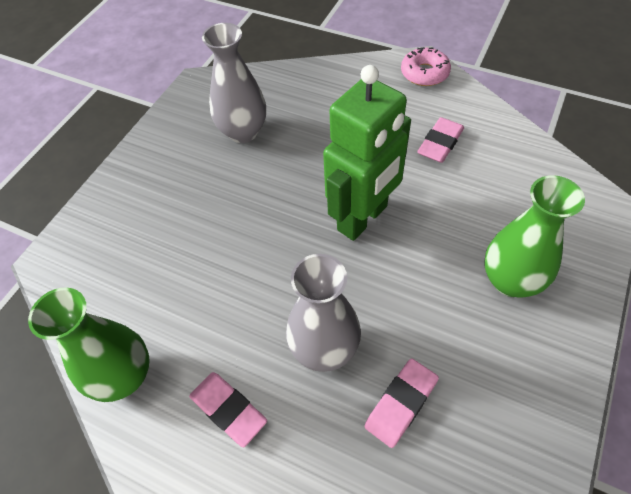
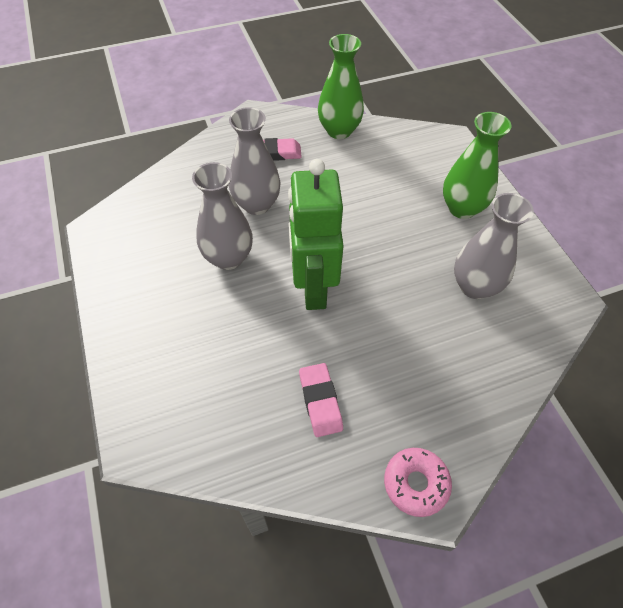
camera: 130 degrees right, 0 degrees up
pink eraser [364,358,439,448] -> none
green vase [484,175,585,298] -> green vase moved to [443,112,511,219]
none -> grey vase [192,162,253,270]

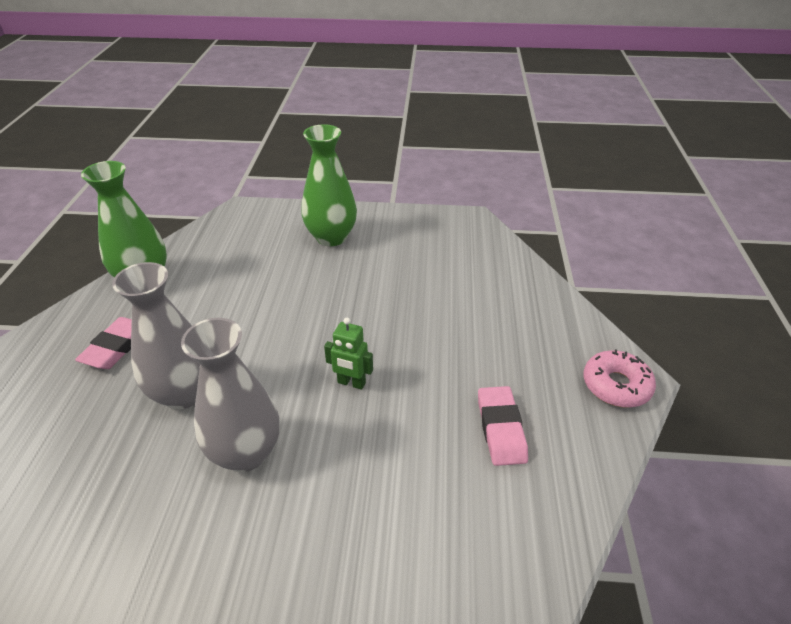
camera: 65 degrees left, 15 degrees down
green robot [288,159,344,310] -> green robot [324,318,373,390], size x0.41
pink eraser [299,363,343,437] -> pink eraser turned 75 degrees clockwise [478,386,528,466]
grey vase [454,193,534,299] -> none

